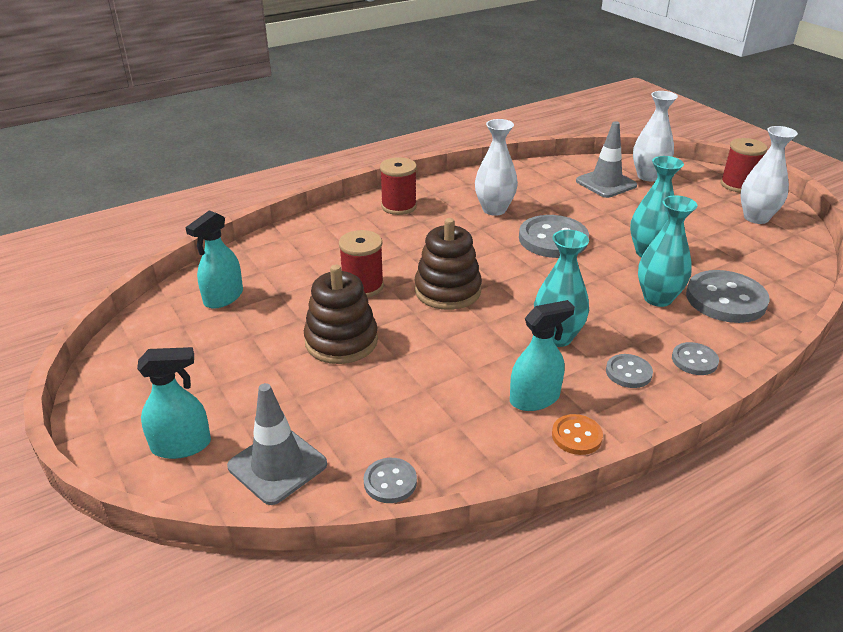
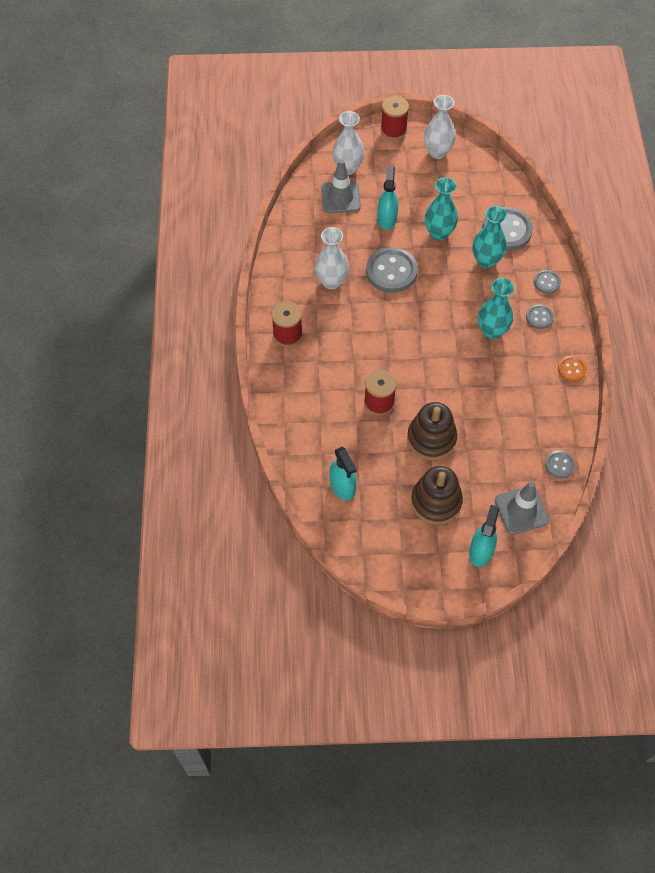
camera: 60 degrees left, 25 degrees up
brown stacking toy [415,218,482,310] -> brown stacking toy moved to [411,466,463,525]
turquoise spray bottle [510,300,575,411] -> turquoise spray bottle moved to [377,165,398,230]

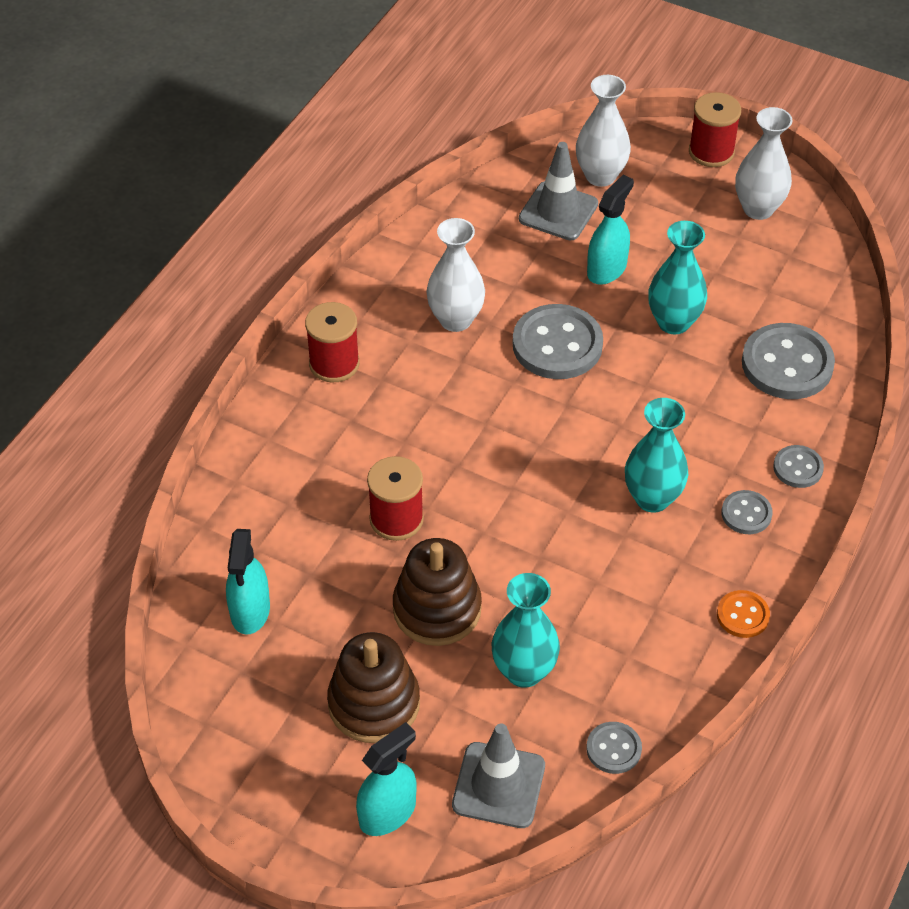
camera: 30 degrees right, 10 degrees down
turquoise vase [473,206,507,268] -> turquoise vase moved to [492,573,560,688]

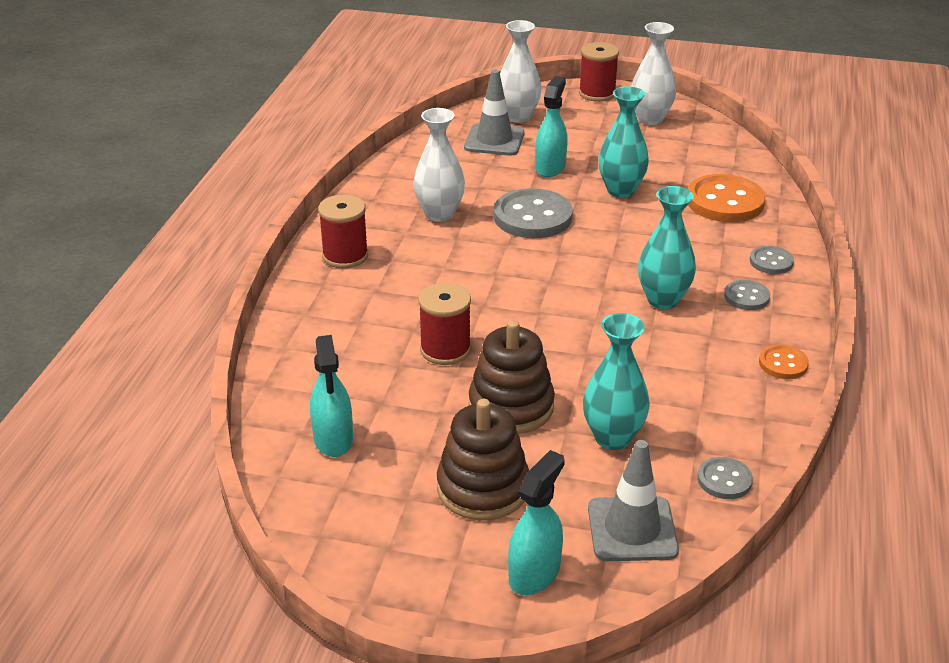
camera: 15 degrees left, 15 degrees down
grey button [742,323,835,399] -> orange button [688,174,766,222]

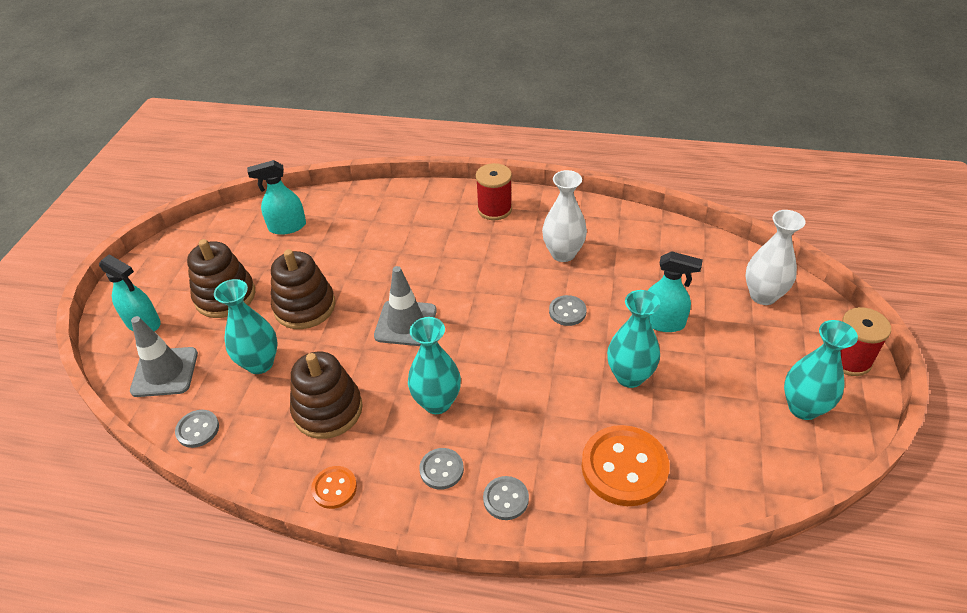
camera: 90 degrees right, 10 degrees up
red spool [418,283,471,365] -> none
grey traffic cone [464,70,524,155] -> grey traffic cone moved to [374,266,437,346]
grey button [494,188,573,238] -> grey button [549,295,587,326], size x0.52
white vase [631,22,676,125] -> turquoise vase [784,320,858,420]
none -> brown stacking toy [290,352,363,439]

